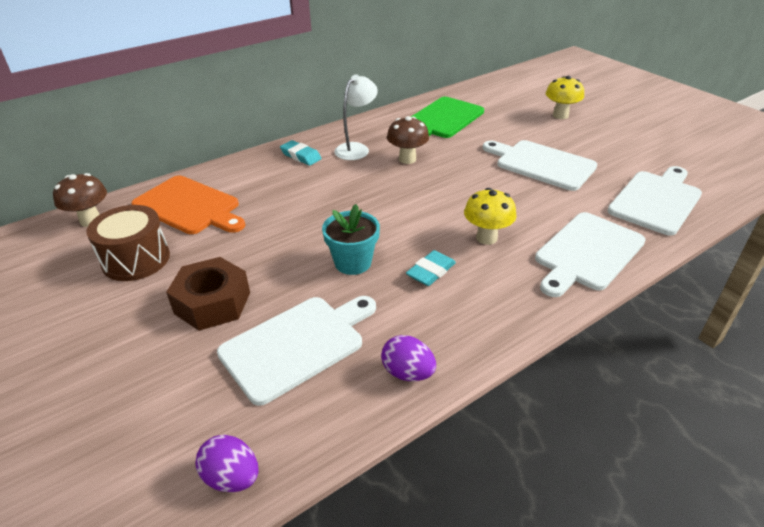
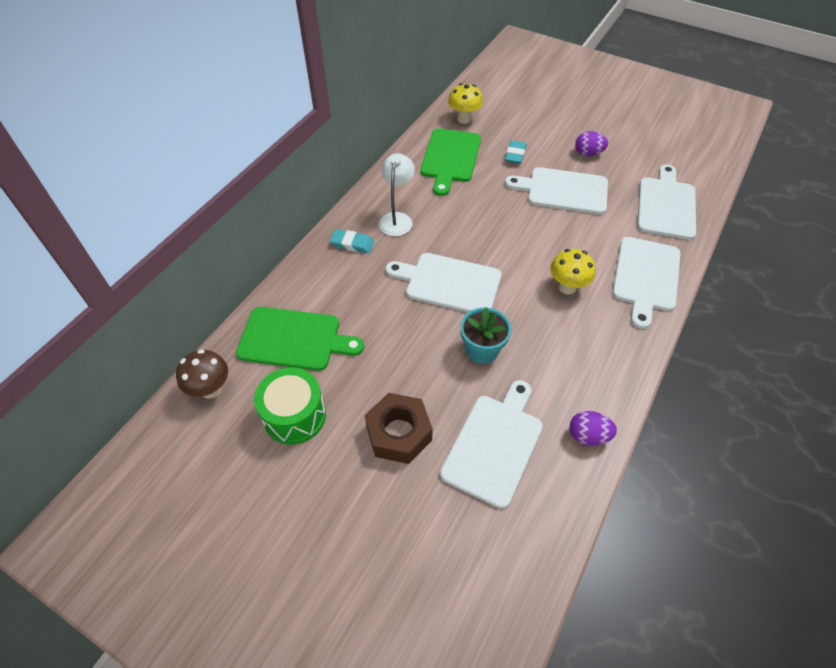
camera: 25 degrees left, 15 degrees up
brown drum [86,205,170,281] -> green drum [254,367,326,445]
orange cutting board [131,175,245,234] -> green cutting board [236,307,364,371]
purple egg [195,435,259,492] -> purple egg moved to [575,131,608,156]
brown mushroom [387,116,429,164] -> none
turquoise eraser [406,250,456,286] -> turquoise eraser moved to [505,140,526,164]
yellow mushroom [546,76,584,119] -> yellow mushroom moved to [448,83,483,124]
none -> white cutting board [386,253,502,313]

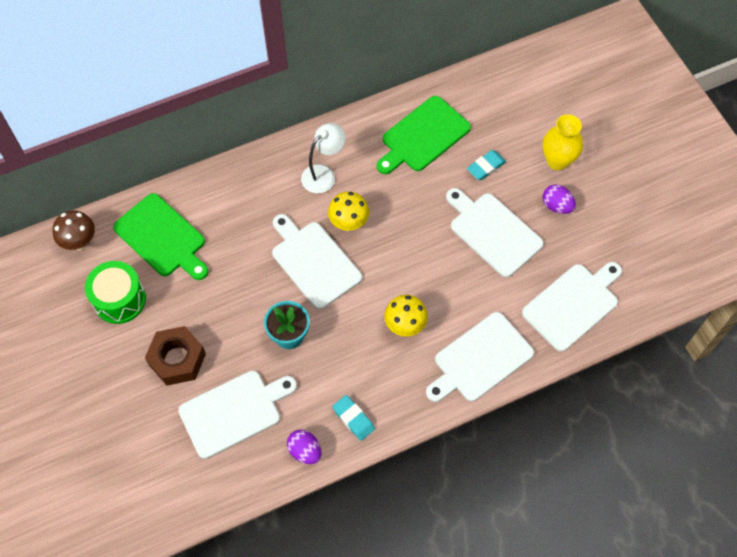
camera: 35 degrees right, 10 degrees up
turquoise eraser [330,229,374,254] -> turquoise eraser moved to [332,395,375,441]
yellow mushroom [448,83,483,124] -> yellow mushroom moved to [328,192,369,231]
none -> yellow vase [543,114,583,170]

